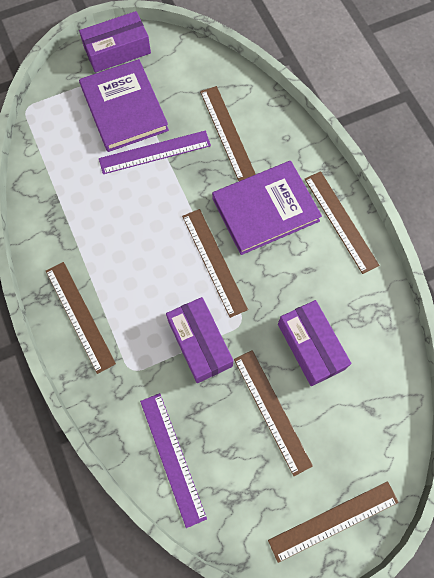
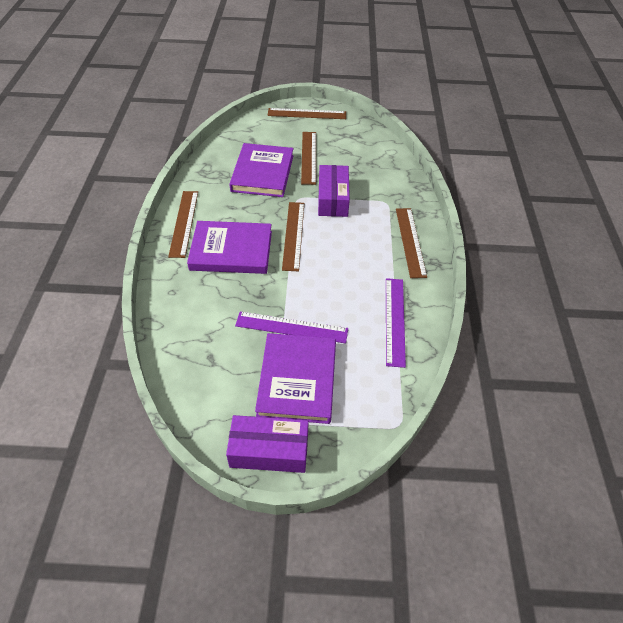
camera: 155 degrees left, 20 degrees down
purple ruler [140,393,207,528] -> purple ruler moved to [386,278,406,368]
brown ruler [200,86,256,181] -> none
purple box [278,300,352,386] -> purple book [229,143,293,197]

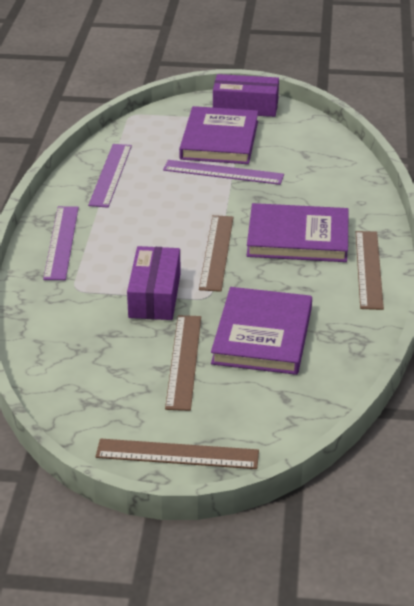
camera: 175 degrees left, 15 degrees down
brown ruler [396,208,427,278] -> purple ruler [43,206,79,280]

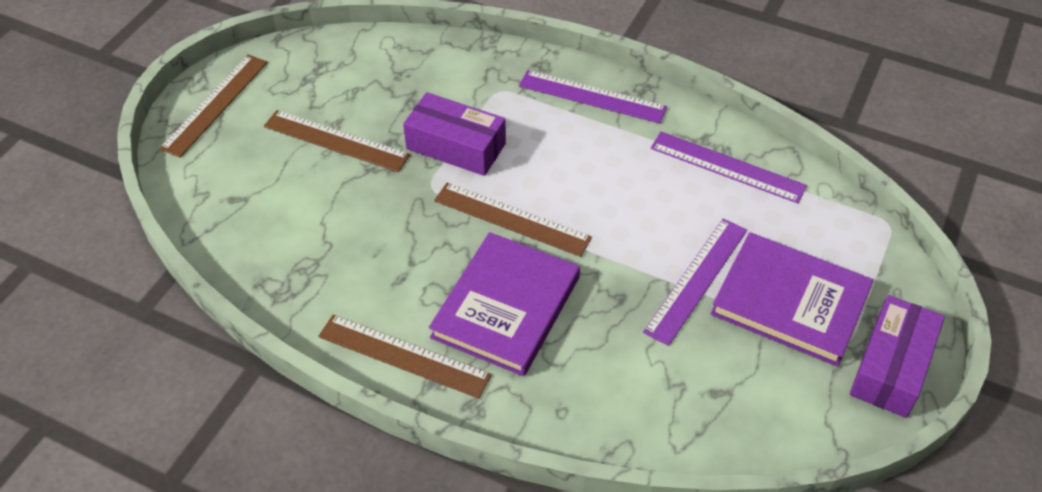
camera: 110 degrees right, 15 degrees up
purple book [211,287,312,375] -> none

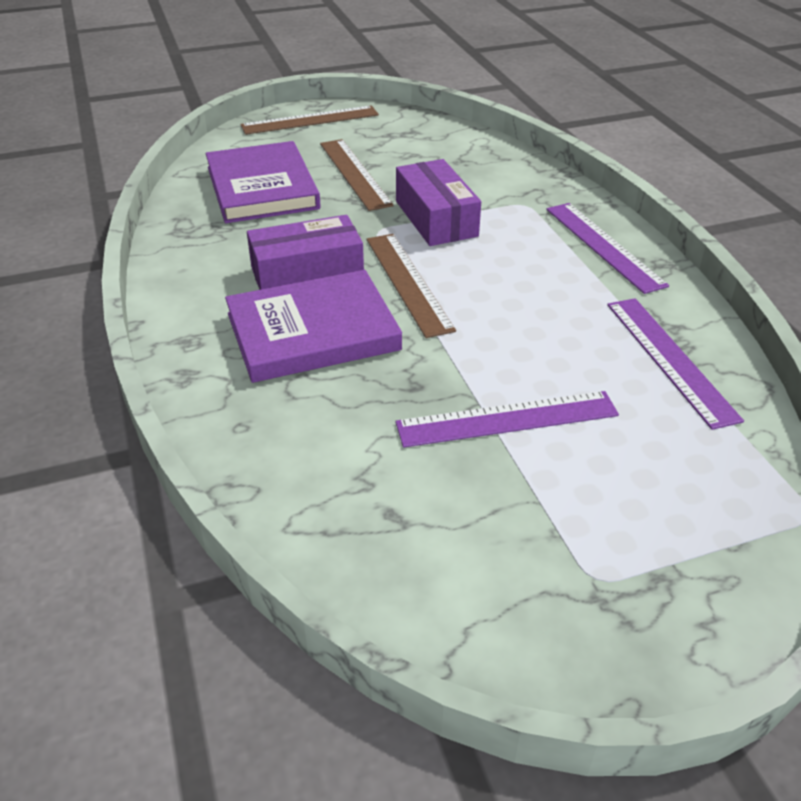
camera: 45 degrees right, 10 degrees down
brown ruler [318,314,492,399] -> none
purple book [711,232,874,367] -> purple book moved to [206,141,321,223]
purple box [850,295,945,418] -> purple box moved to [247,215,364,290]

